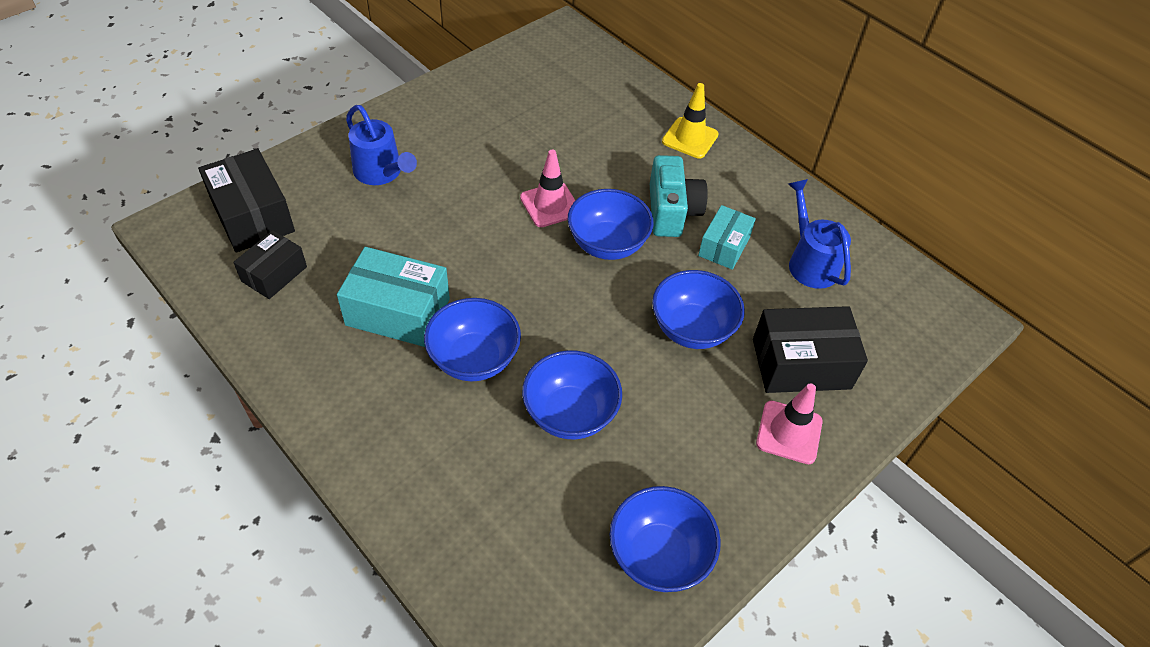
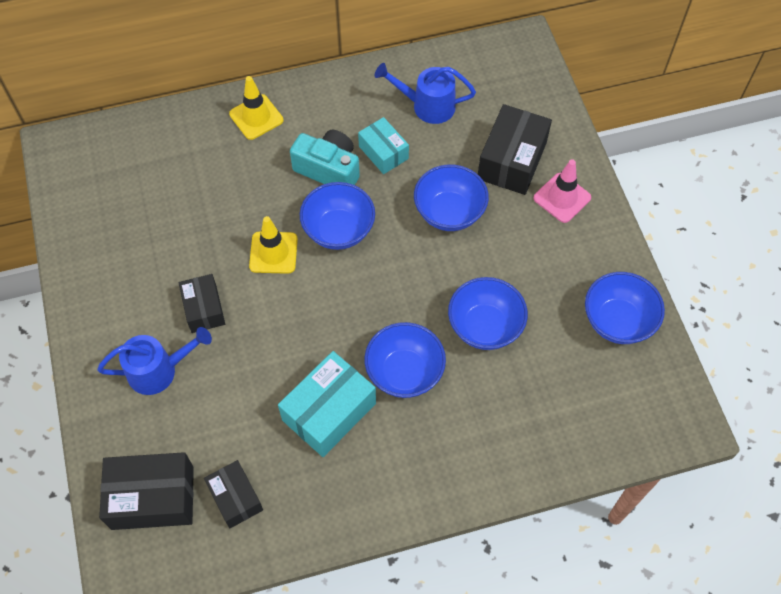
camera: 60 degrees left, 10 degrees up
pink traffic cone [520,150,576,227] -> yellow traffic cone [249,216,298,274]
none -> black box [178,274,225,333]

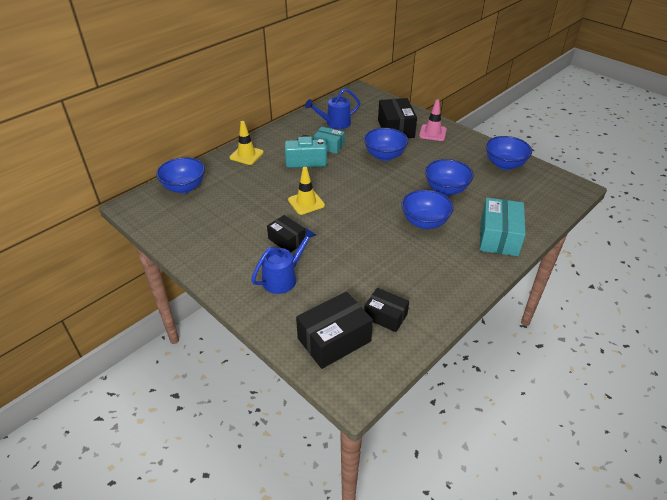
camera: 30 degrees left, 20 degrees down
turquoise box [278,351,376,457] -> turquoise box moved to [480,198,526,256]
blue bowl [300,182,375,250] -> blue bowl moved to [156,157,205,193]

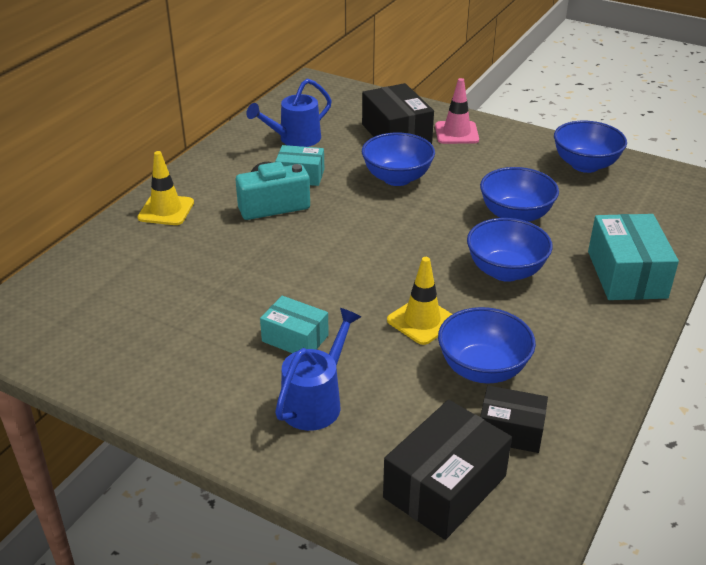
camera: 15 degrees left, 5 degrees down
blue bowl [156,157,205,193] -> blue bowl moved to [438,307,536,384]
black box [267,215,306,252] -> turquoise box [260,296,329,353]
yellow traffic cone [288,167,325,215] -> yellow traffic cone moved to [387,257,452,345]

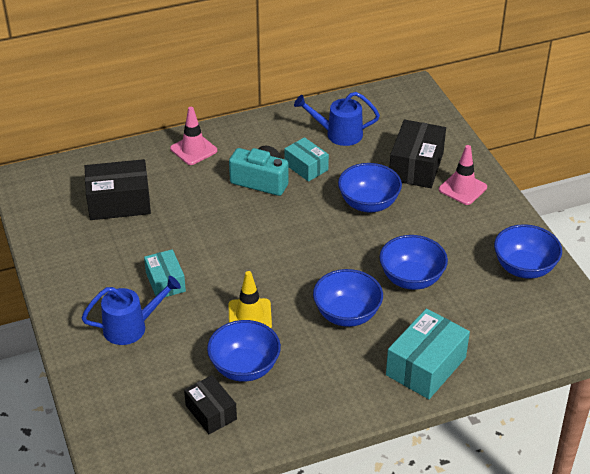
camera: 40 degrees right, 5 degrees up
yellow traffic cone [137,151,194,225] -> pink traffic cone [170,107,217,165]
black box [383,400,512,540] -> black box moved to [85,159,151,220]

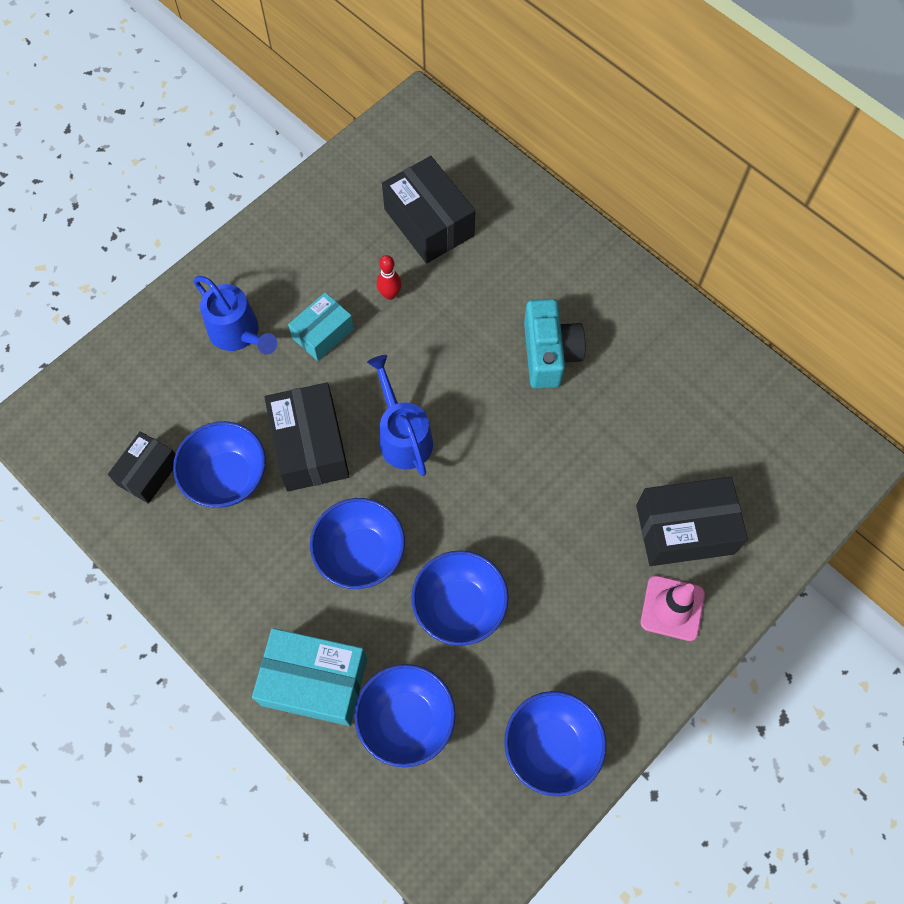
camera: 65 degrees right, 25 degrees up
pink traffic cone [170,107,217,165] -> none
yellow traffic cone [229,271,272,328] -> black box [264,382,350,492]
turquoise box [284,137,329,182] -> none
blue watering can [294,92,380,146] -> blue watering can moved to [367,355,433,476]
blue bowl [338,163,402,213] -> blue bowl moved to [354,664,456,767]
none -> red bowling pin [377,255,402,300]

